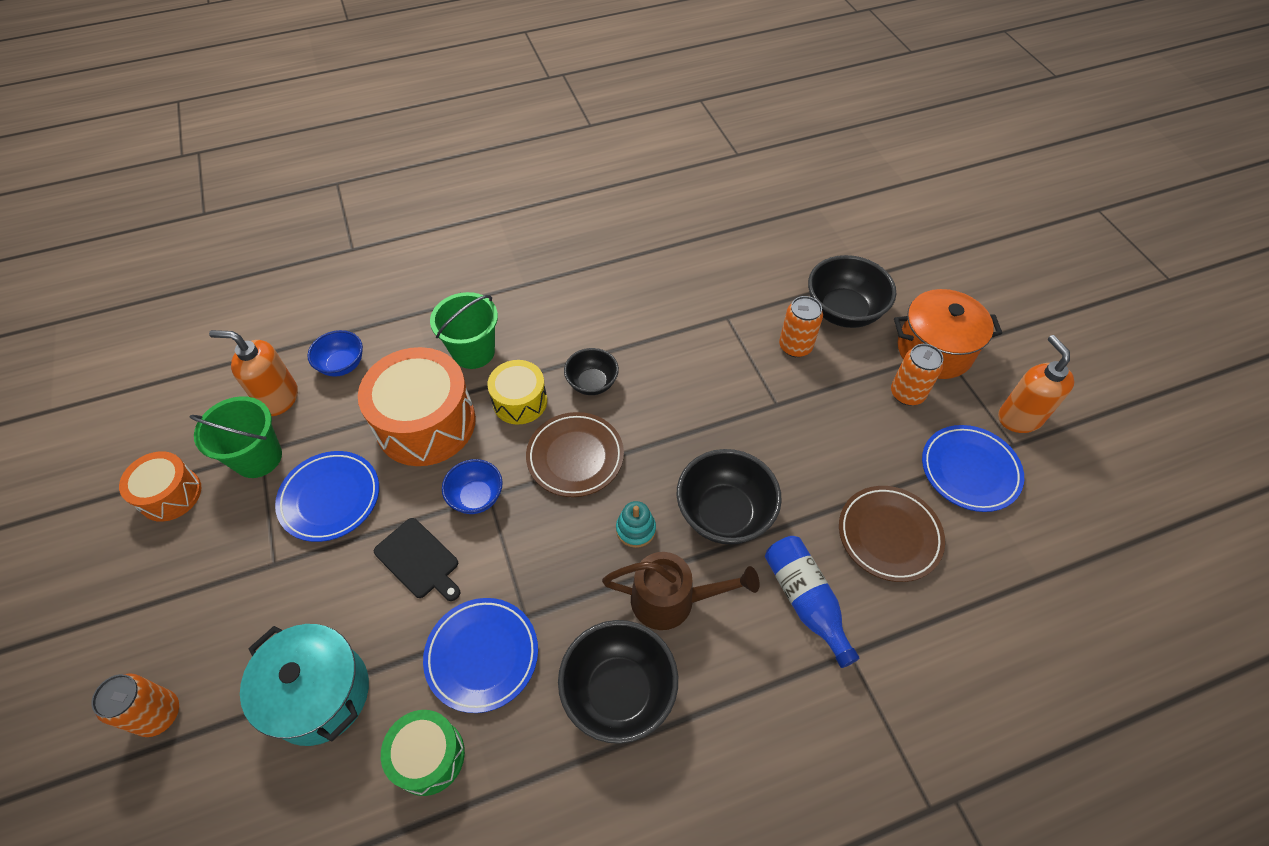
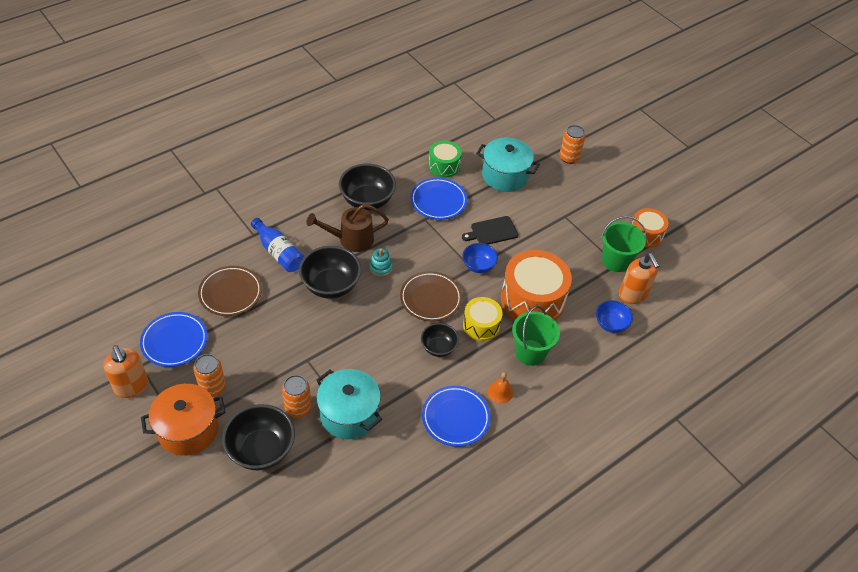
camera: 160 degrees right, 5 degrees down
orange soap dispenser [209,330,298,416] -> orange soap dispenser turned 75 degrees clockwise [619,253,659,304]
blue plate [275,451,379,542] -> blue plate moved to [422,386,491,447]
black cutting board [374,518,461,601] -> black cutting board turned 45 degrees counterclockwise [462,216,519,245]
none -> turquoise pot [316,369,382,439]
none -> orange bell [487,372,513,403]

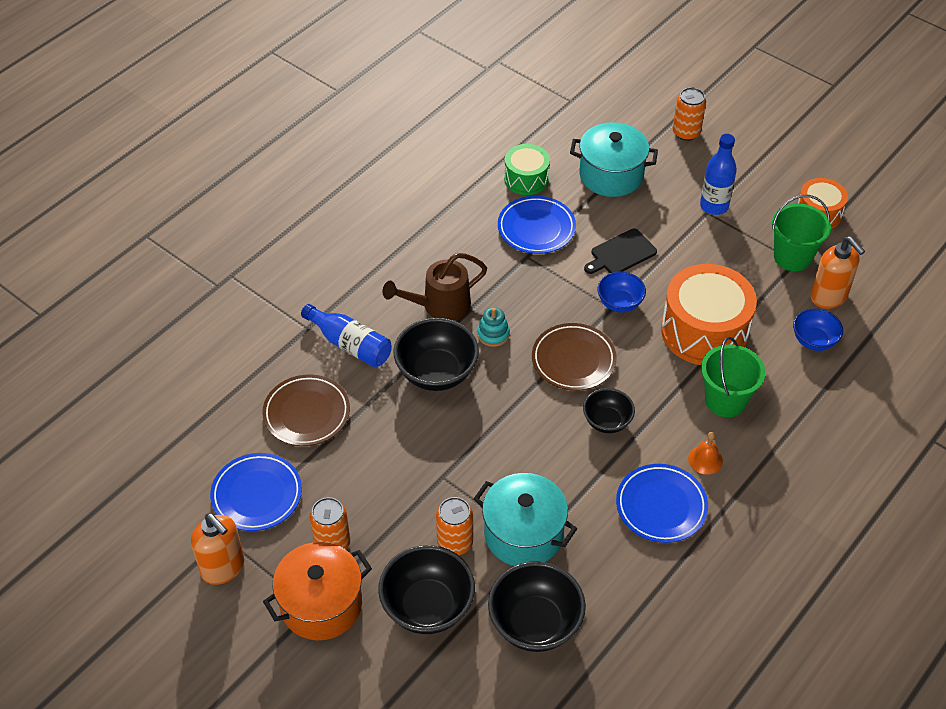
camera: 10 degrees left, 0 degrees up
black bowl [339,163,396,210] -> black bowl moved to [488,561,586,652]
yellow drum [463,297,503,341] -> none
none -> blue bottle [700,134,737,215]

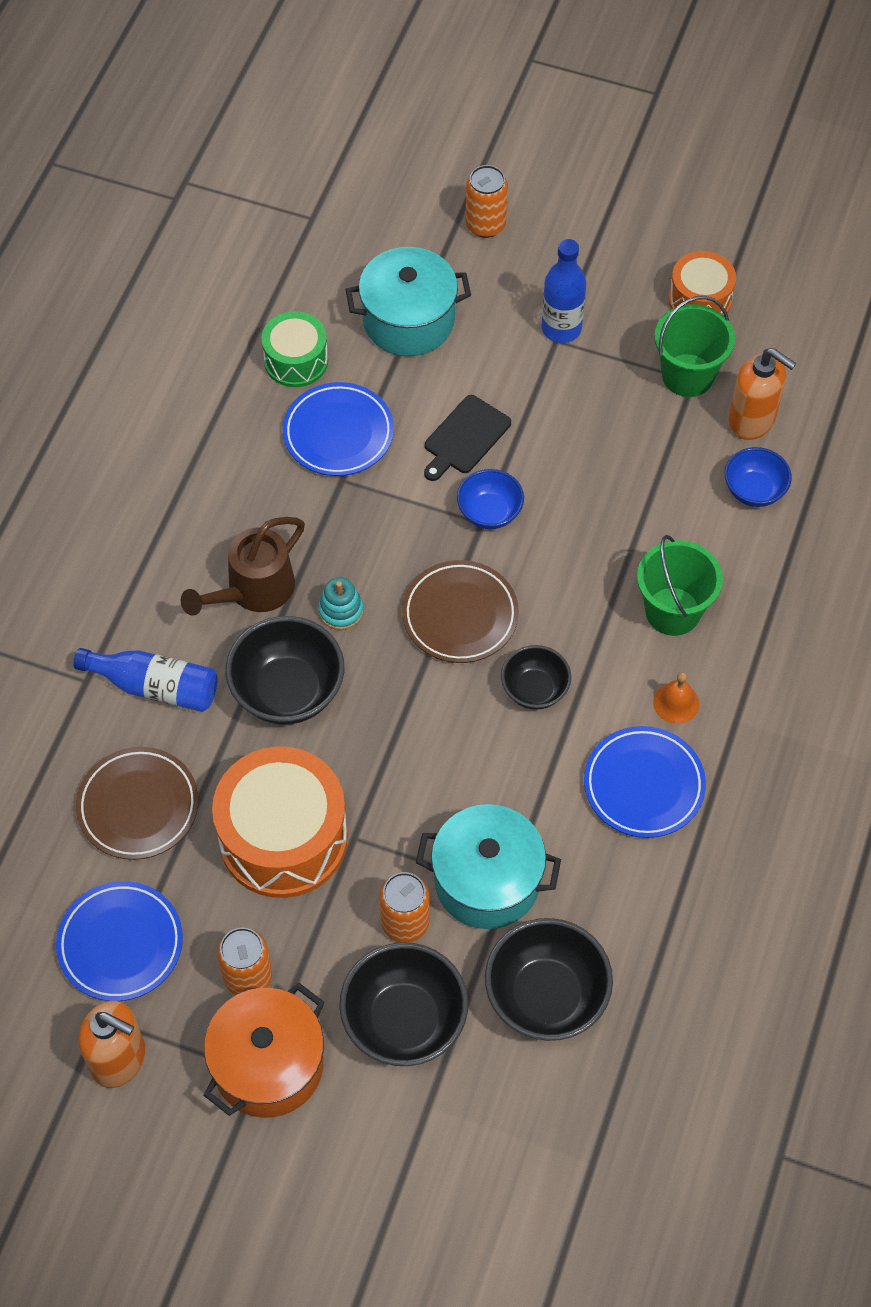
camera: 20 degrees left, 10 degrees up
orange drum [661,264,757,365] -> orange drum moved to [212,746,348,898]

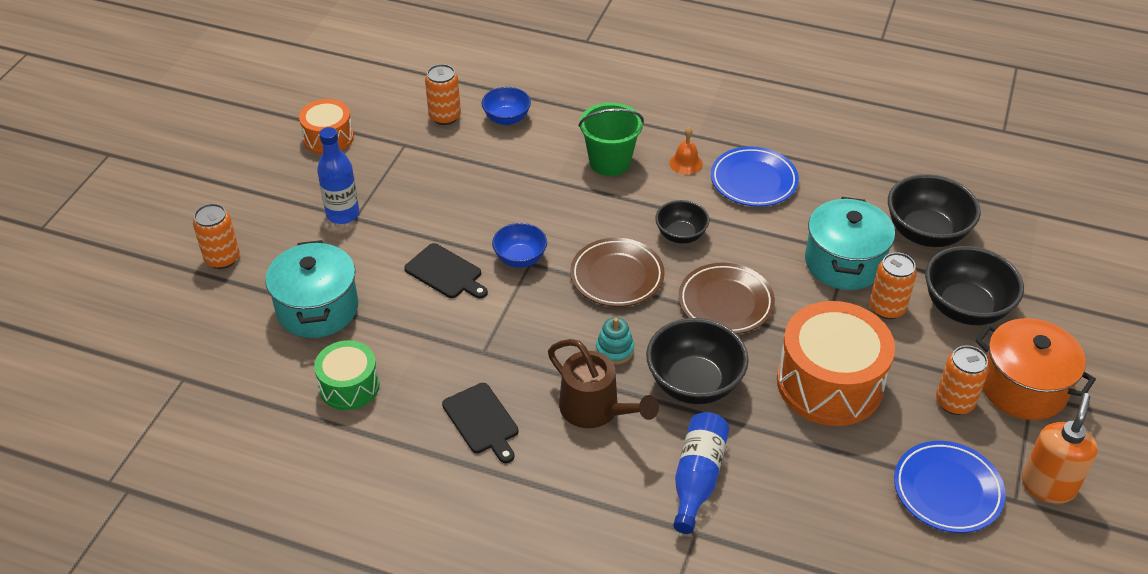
camera: 90 degrees left, 15 degrees down
brown plate [76,747,199,860] -> brown plate moved to [678,263,775,334]
blue plate [283,382,394,476] -> none
green bucket [654,296,735,397] -> none
orange soap dispenser [728,348,796,440] -> orange can [425,64,461,125]
none -> black cutting board [442,383,519,463]

